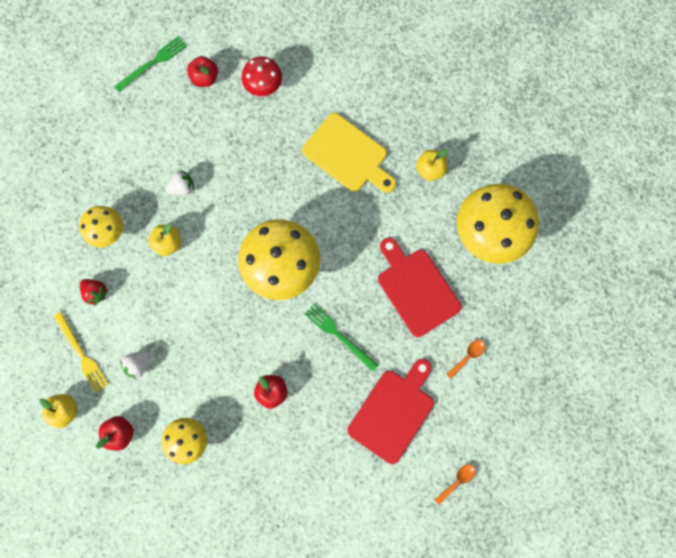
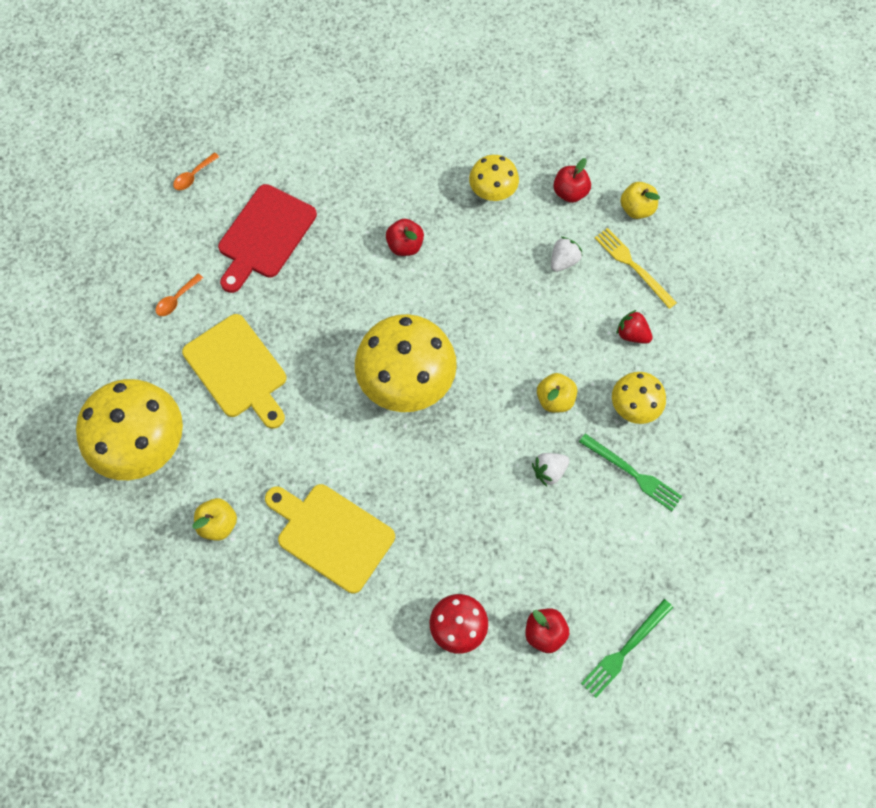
camera: 175 degrees right, 10 degrees down
green fork [305,303,378,372] -> green fork moved to [579,433,682,511]
red cutting board [378,238,462,337] -> yellow cutting board [182,314,286,429]

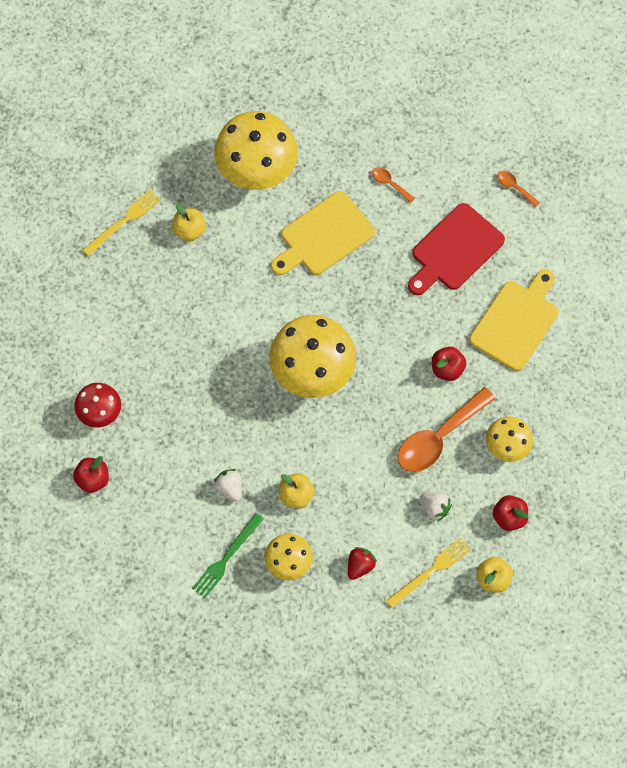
camera: 90 degrees right, 0 degrees up
red cutting board [218,184,317,293] -> red cutting board turned 75 degrees counterclockwise [408,203,505,295]
yellow cutting board [265,484,395,593] -> yellow cutting board moved to [469,269,559,371]
green fork [581,599,673,698] -> none
none -> yellow fork [82,190,160,256]
none -> orange spoon [397,387,496,472]

